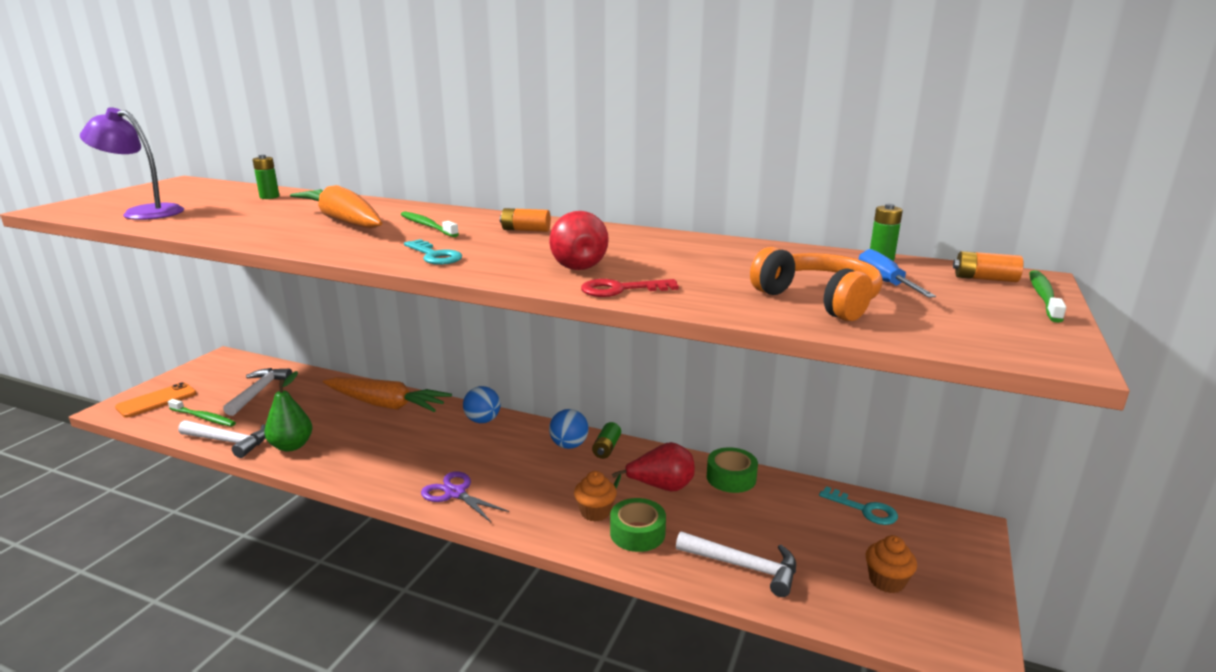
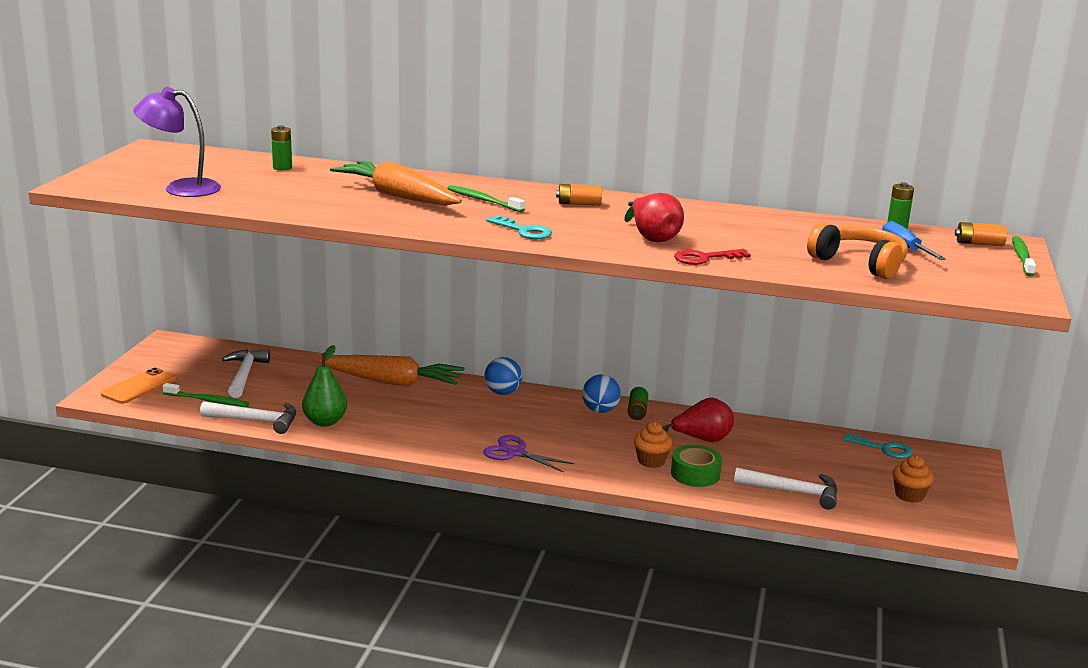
camera: 10 degrees left, 0 degrees up
green tape [707,447,758,493] -> none

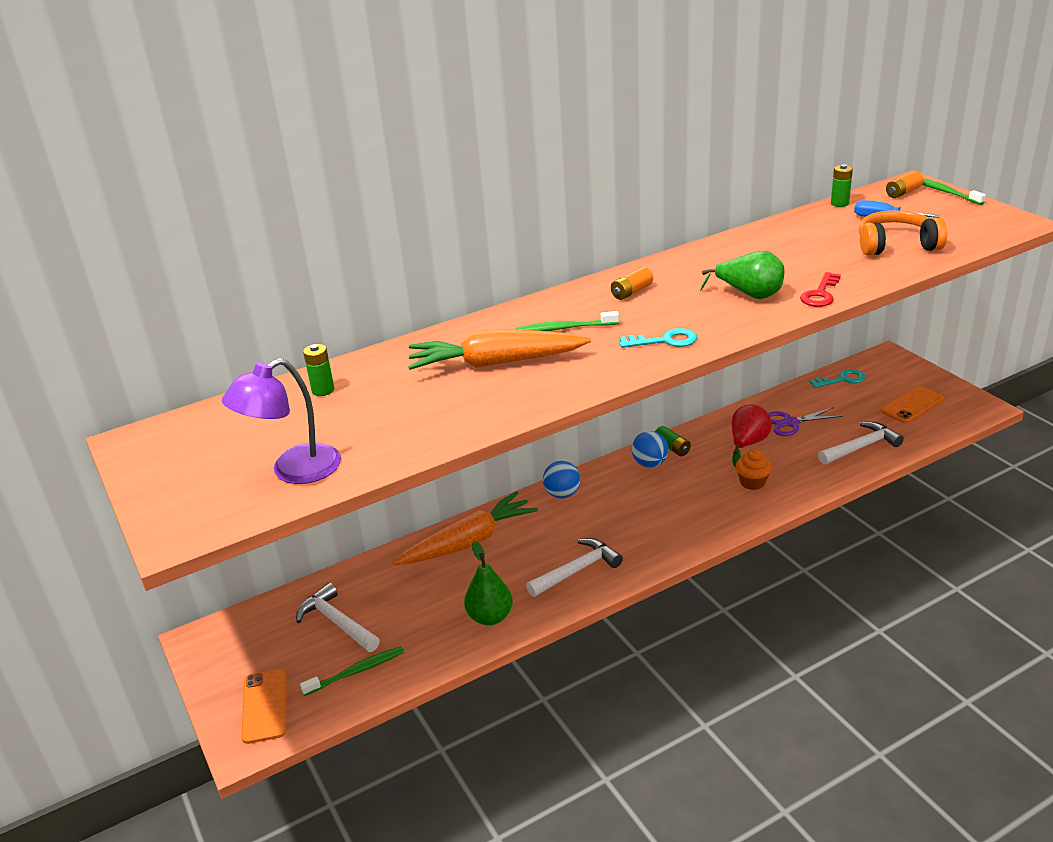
camera: 40 degrees left, 10 degrees up
white hammer [200,401,296,434] -> white hammer moved to [526,538,623,597]
purple scissors [483,435,575,473] -> purple scissors moved to [768,407,843,436]
red pear [625,193,684,242] -> green pear [700,251,785,299]
green tape [671,445,722,487] -> none
orange cupcake [892,455,934,503] -> orange phone [881,386,944,423]

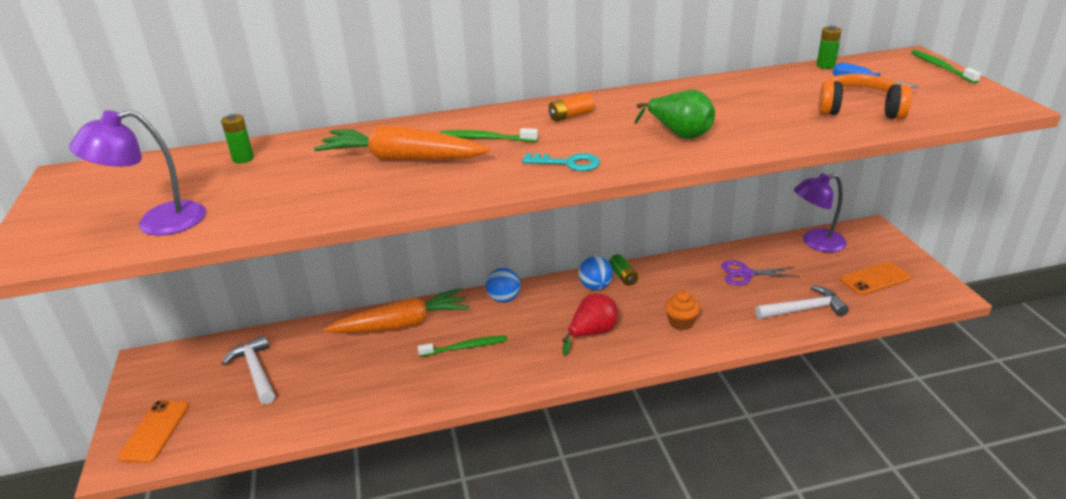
camera: 15 degrees right, 0 degrees up
green toothbrush [300,646,404,696] -> green toothbrush moved to [418,335,507,357]
green pear [464,541,513,625] -> none
white hammer [526,538,623,597] -> none
red pear [731,405,772,468] -> red pear moved to [562,293,618,356]
red key [800,272,841,307] -> none
turquoise key [810,369,865,388] -> purple lamp [794,173,847,252]
orange battery [886,171,923,198] -> none

